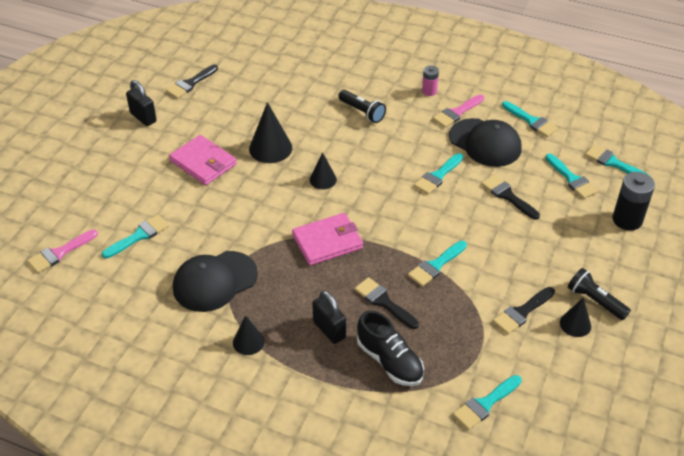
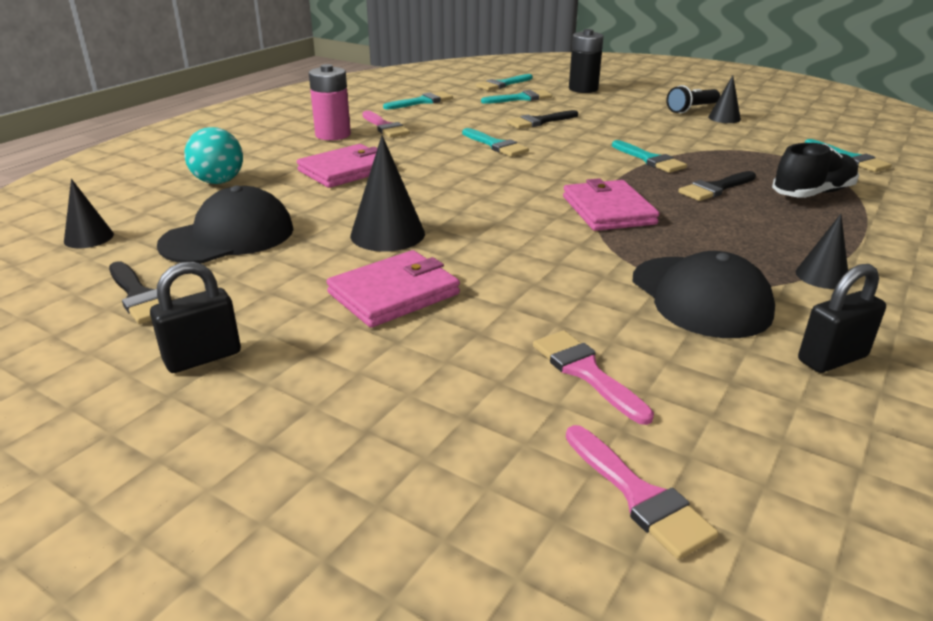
camera: 80 degrees left, 15 degrees down
turquoise brush [102,215,169,259] -> pink brush [533,330,654,425]
black cone [310,152,337,189] -> black cone moved to [64,179,114,248]
black padlock [312,290,346,344] -> black padlock moved to [798,264,886,373]
black flashlight [338,90,386,123] -> pink wallet [297,144,378,188]
pink battery [422,66,439,96] -> pink battery [309,64,351,140], size x1.73
black cap [449,118,522,167] -> black cap moved to [157,186,293,264]
black brush [493,287,555,334] -> none
none -> turquoise ball [184,127,243,184]

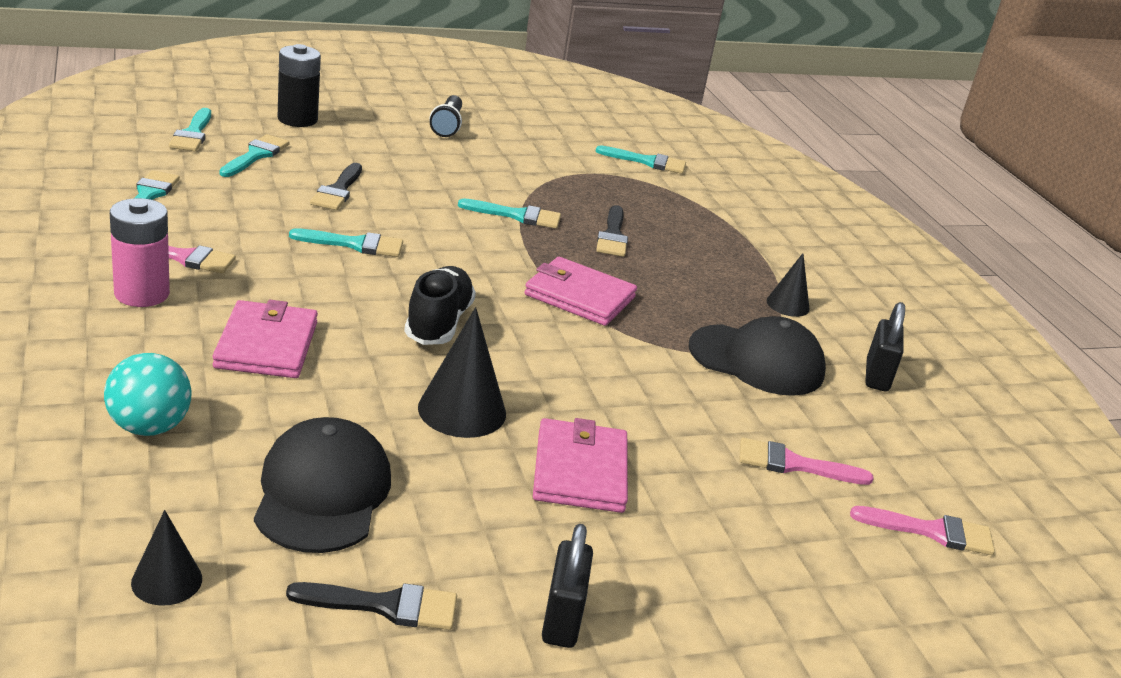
camera: 55 degrees left, 0 degrees up
black cone [708,75,741,123] -> none
black shoe [772,143,859,198] -> black shoe moved to [404,266,476,345]

